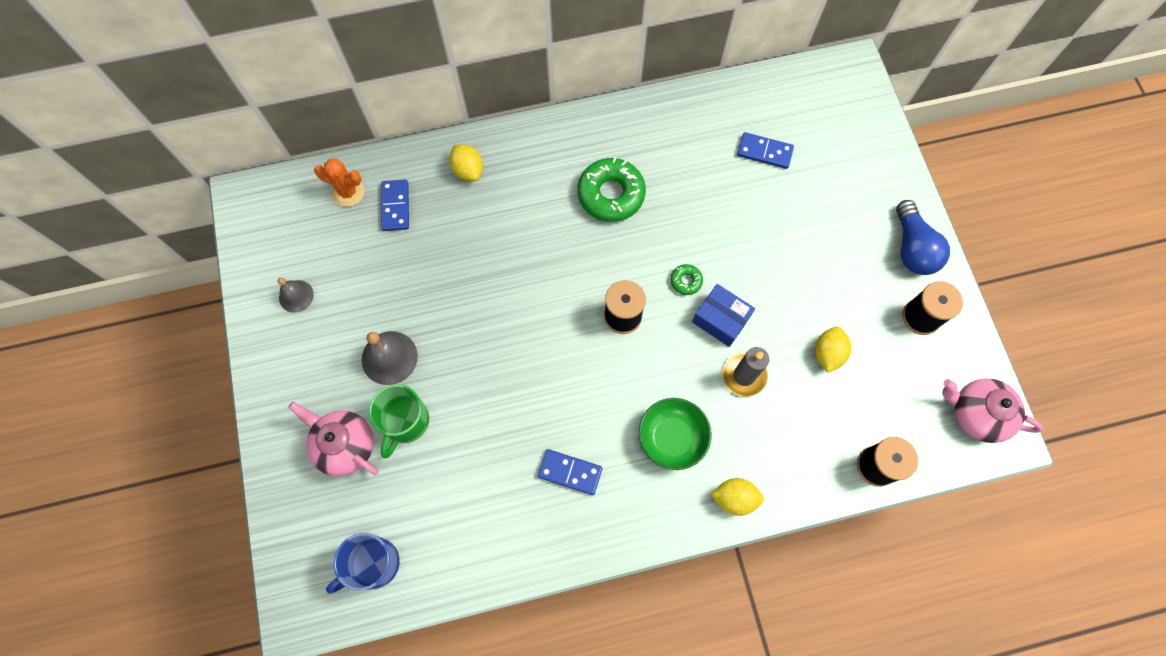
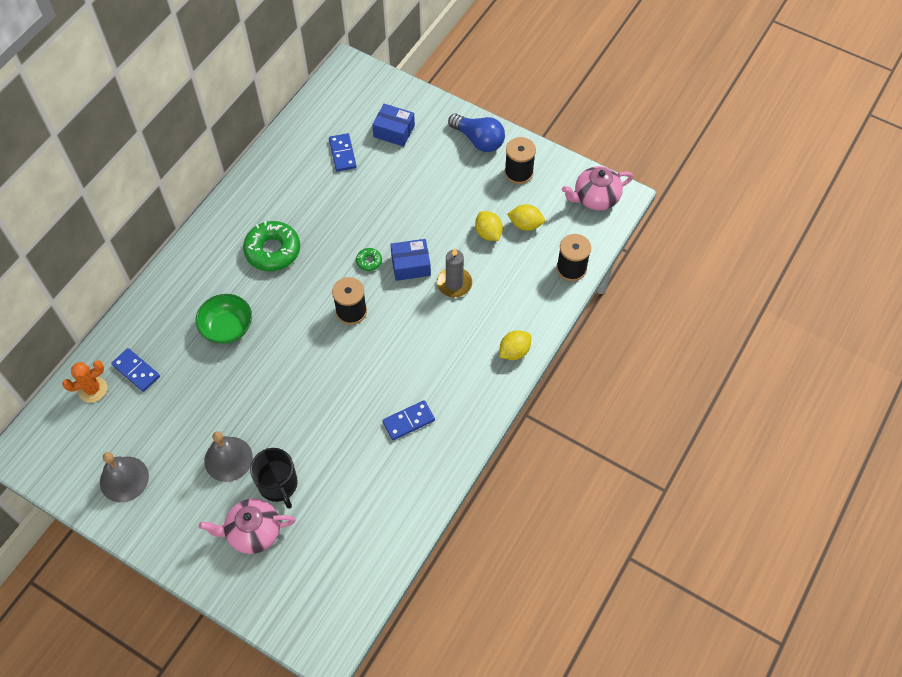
camera: 45 degrees left, 10 degrees down
grey bell [278,278,314,313] -> grey bell [100,452,149,502], size x1.58
blue mug [326,533,400,594] -> none
green mug [369,384,429,458] -> black mug [250,448,298,509]
yellow lemon [449,144,483,181] -> yellow lemon moved to [507,204,545,231]
green bowl [639,398,712,470] -> green bowl moved to [196,294,252,344]
blue domino [737,132,794,169] -> blue domino turned 75 degrees counterclockwise [329,133,357,172]
none -> blue box [372,104,415,147]

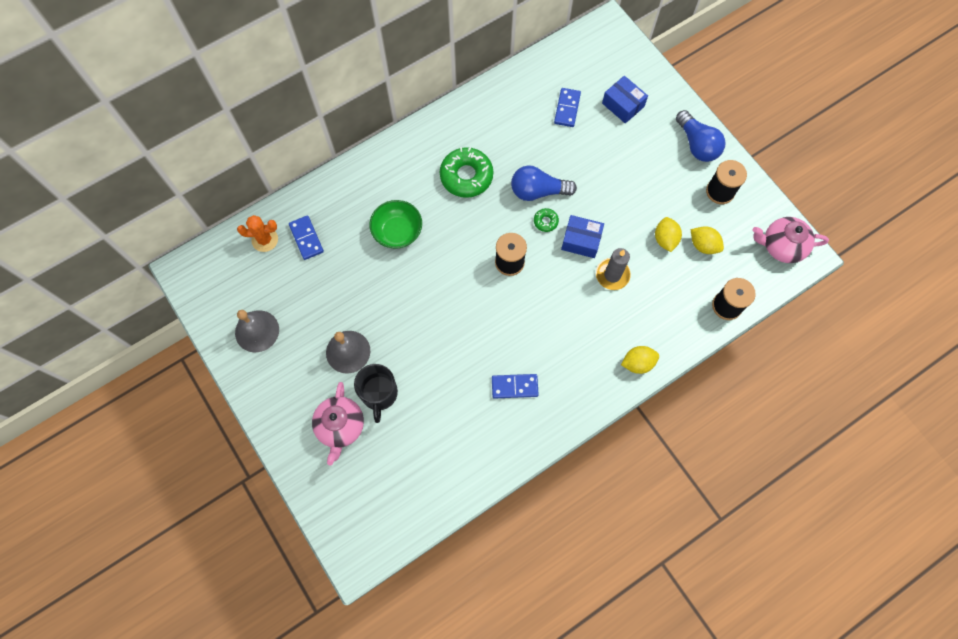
camera: 25 degrees right, 10 degrees up
pink teapot [199,499,295,554] -> pink teapot turned 105 degrees counterclockwise [312,382,364,465]
none -> blue light bulb [511,165,577,201]

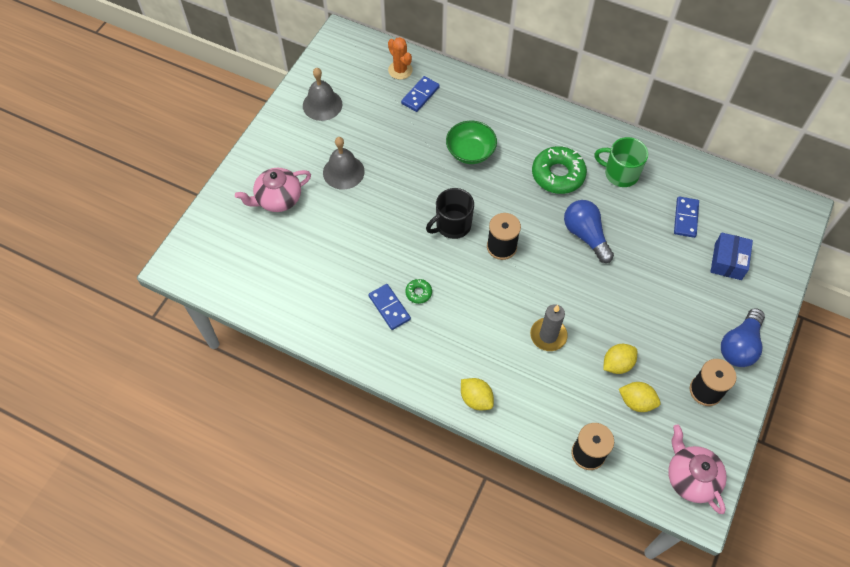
camera: 60 degrees right, 10 degrees down
black mug [354,364,398,423] -> black mug moved to [426,188,474,239]
green donut [534,208,559,232] -> green donut moved to [405,279,432,304]
blue domino [554,88,581,127] -> blue domino turned 60 degrees counterclockwise [674,196,699,238]
blue box [561,215,604,258] -> none
yellow lemon [691,226,724,254] -> yellow lemon turned 75 degrees counterclockwise [619,382,661,412]
none -> green mug [594,137,648,187]

